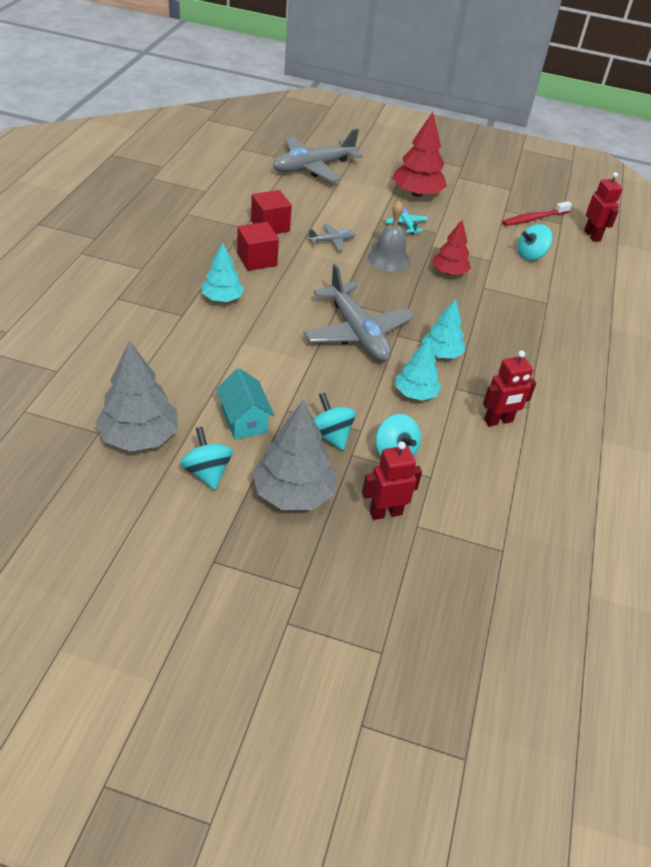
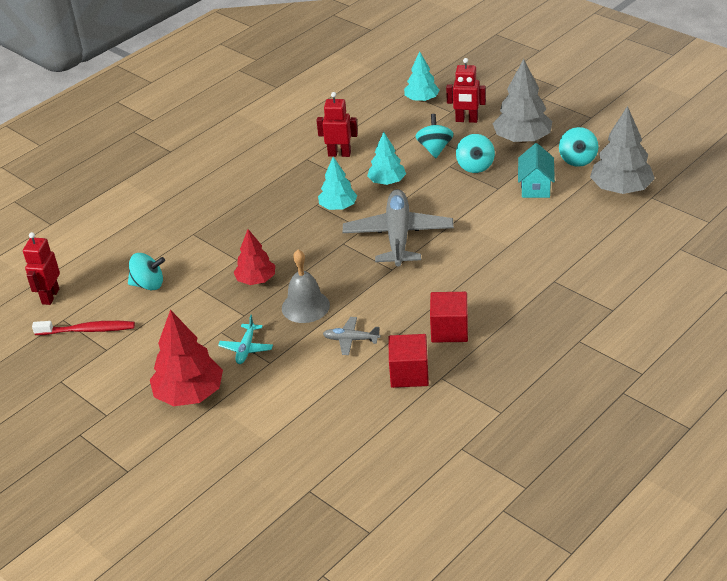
camera: 145 degrees left, 5 degrees down
turquoise tree [202,243,244,302] -> turquoise tree moved to [404,51,440,102]
grey plane [273,129,363,182] -> none

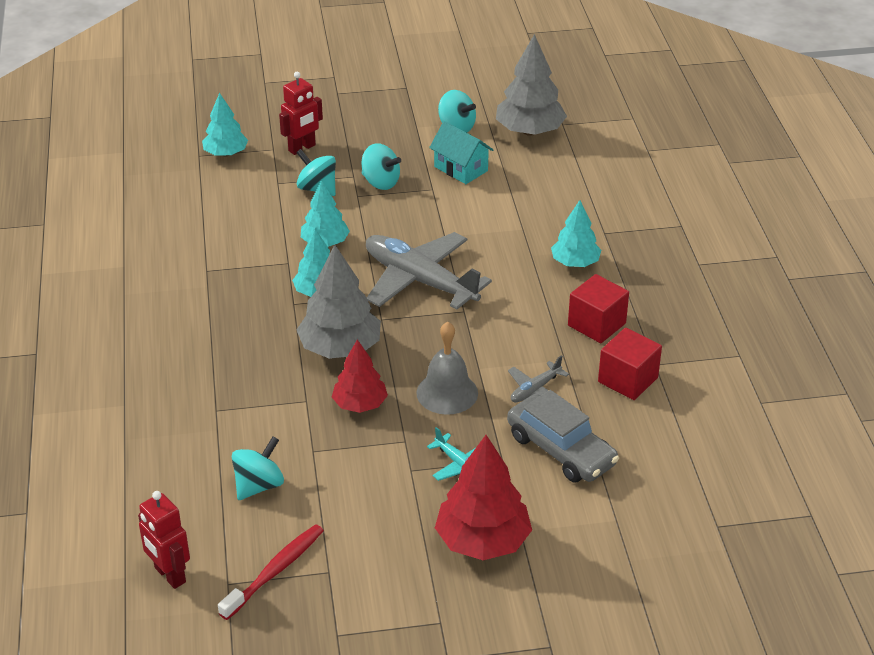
camera: 55 degrees left, 0 degrees up
red robot [316,92,358,157] -> none
grey tree [492,59,552,143] -> grey tree moved to [296,245,381,359]
none -> grey car [507,390,619,483]
none -> turquoise tree [551,200,601,267]

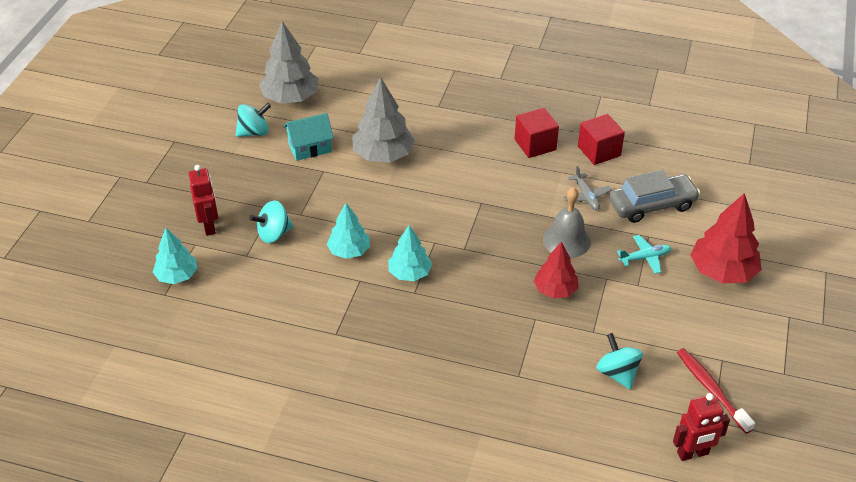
camera: 65 degrees left, 5 degrees up
grey tree [296,245,381,359] -> grey tree moved to [352,77,415,162]
turquoise spinning top [362,143,401,190] -> none
grey plane [366,232,492,310] -> none
turquoise tree [551,200,601,267] -> none

